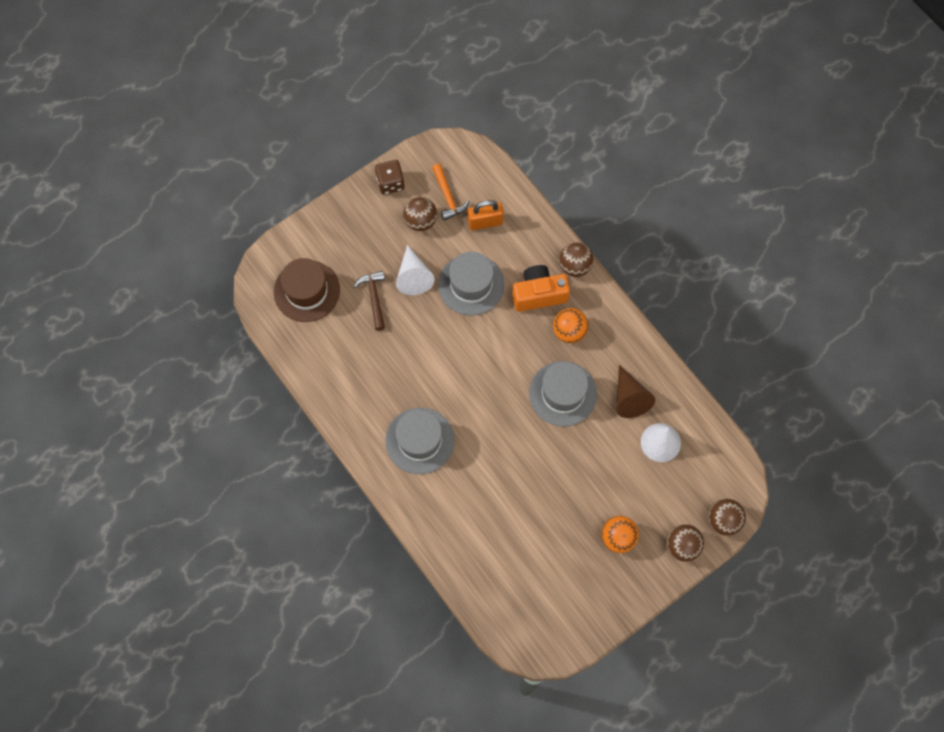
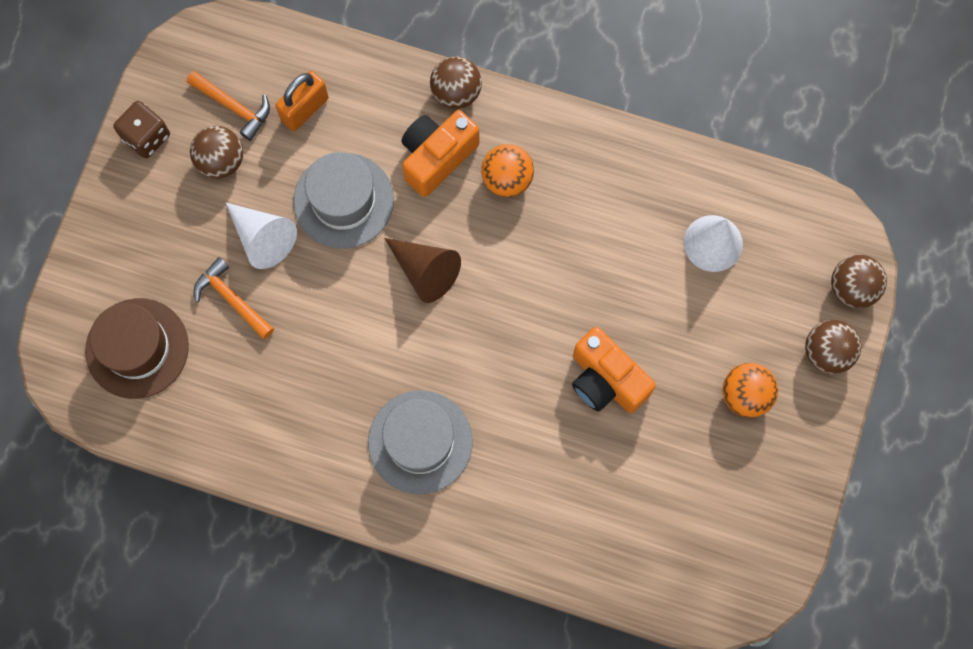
camera: 35 degrees left, 5 degrees up
brown hammer [354,271,385,331] -> orange hammer [194,257,274,339]
grey hat [529,361,597,426] -> none
brown cone [617,365,655,418] -> brown cone moved to [384,238,461,303]
none -> orange camera [572,327,656,413]

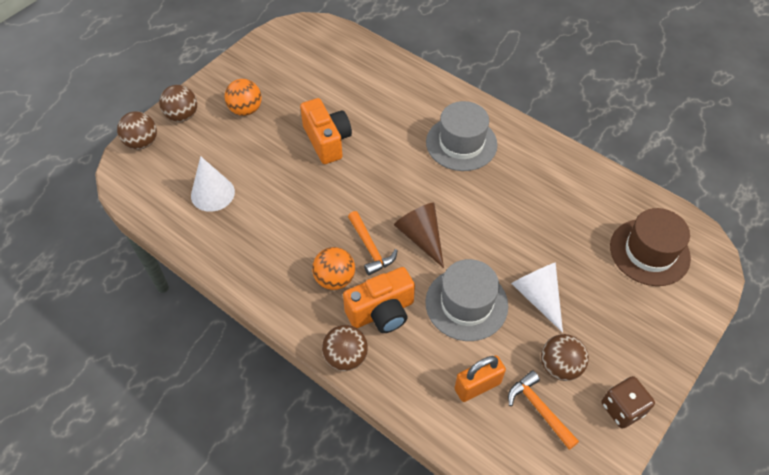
camera: 160 degrees left, 20 degrees down
orange hammer [194,257,274,339] -> orange hammer moved to [348,211,398,275]

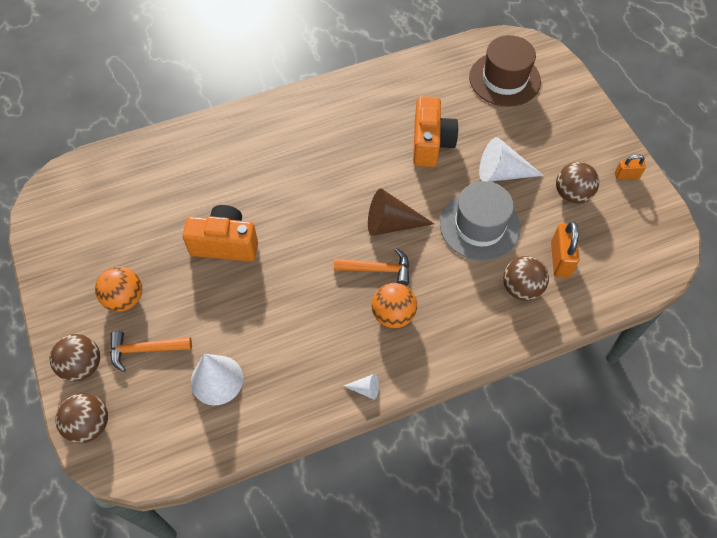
camera: 60 degrees left, 5 degrees up
brown ball [322,325,368,371] -> brown ball moved to [503,256,549,301]
orange camera [343,267,415,333] -> orange camera moved to [413,96,458,167]
grey hat [426,101,498,171] -> none
orange hammer [508,370,579,450] -> orange hammer moved to [110,331,192,372]
brown dice [602,376,655,429] -> orange padlock [615,154,646,179]
none -> white cone [344,374,379,400]

